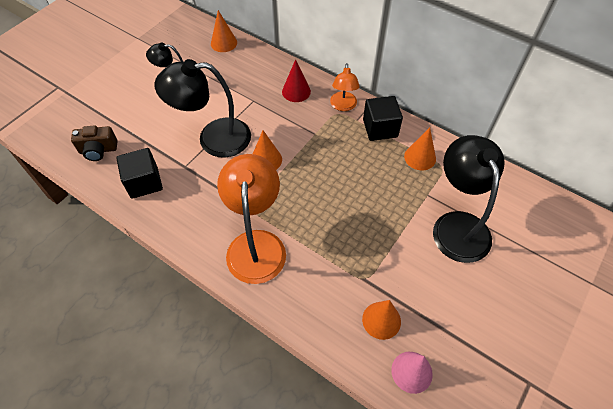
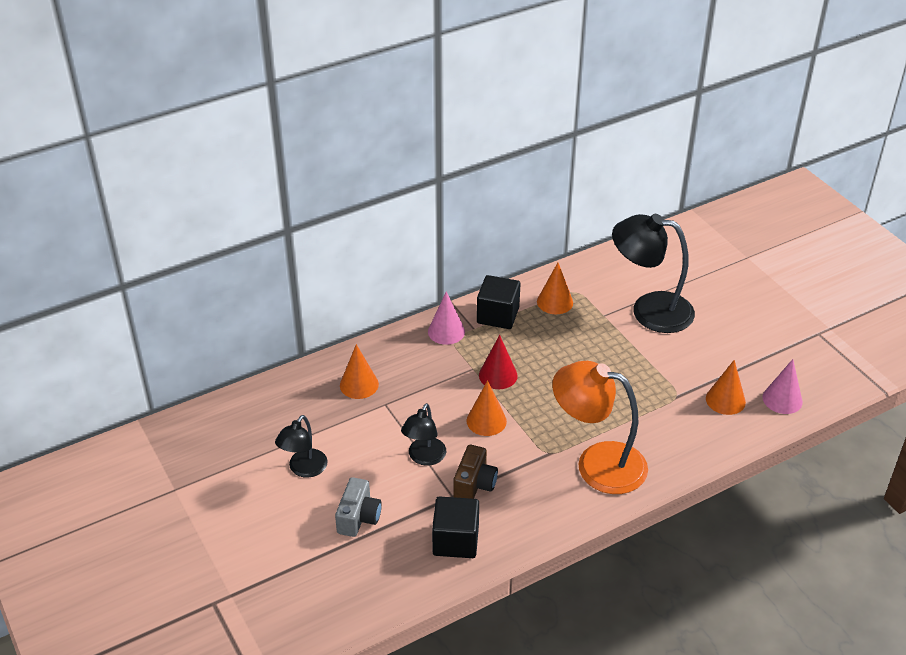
camera: 65 degrees left, 15 degrees down
brown camera [71,125,117,161] -> brown camera moved to [454,445,498,499]
black lamp [154,59,251,158] -> black lamp [401,403,446,466], size x0.55
orange cone [211,10,237,52] -> orange cone moved to [340,344,379,399]
red cone [282,59,311,102] -> red cone moved to [479,335,518,389]
orange lamp [330,63,360,111] -> pink cone [428,291,465,345]
none -> grey camera [335,477,382,537]

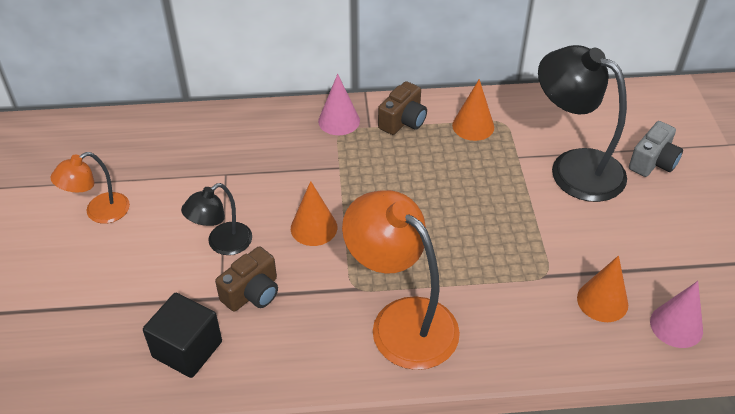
camera: 25 degrees right, 5 degrees up
black lamp [275,415,328,478] -> orange lamp [50,152,130,224]
grey camera [335,477,382,537] -> grey camera moved to [629,121,683,177]
orange cone [340,344,379,399] -> none
black cube [477,275,520,329] -> brown camera [378,81,427,135]
red cone [479,335,518,389] -> none

